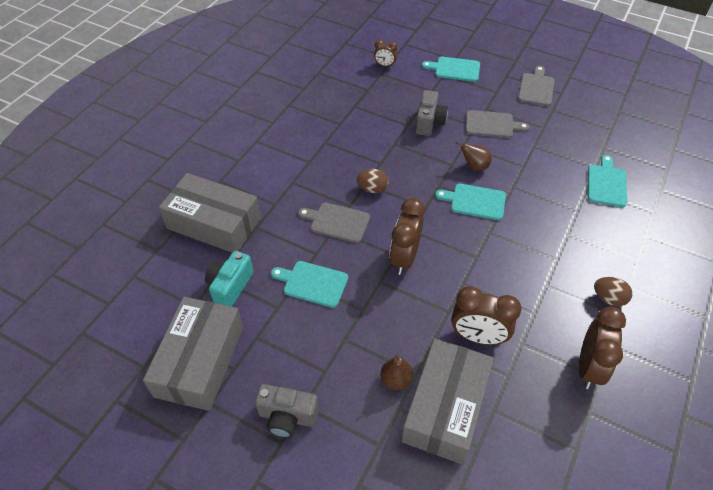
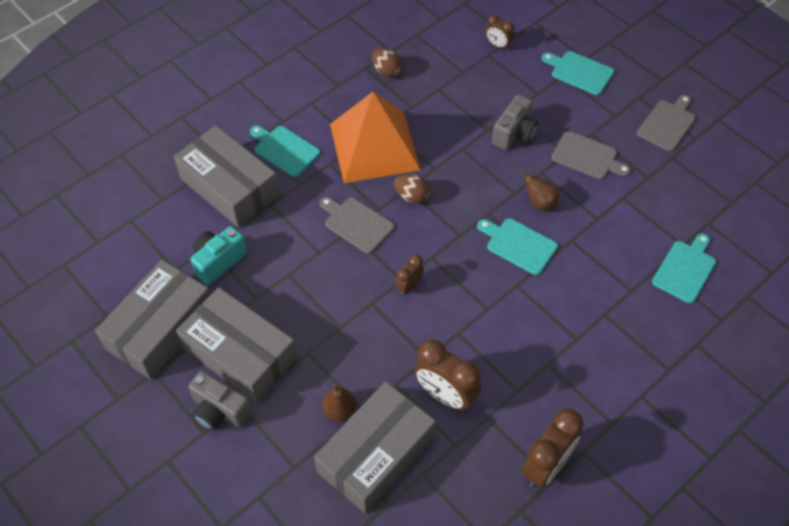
camera: 20 degrees right, 5 degrees up
turquoise cutting board [271,261,348,308] -> turquoise cutting board moved to [250,125,320,177]
brown clock [389,198,425,275] -> brown clock [395,255,424,295], size x0.54
brown egg [594,277,632,306] -> brown egg moved to [372,48,402,77]
none -> grey box [176,287,297,403]
none -> orange pyramid [330,92,421,183]

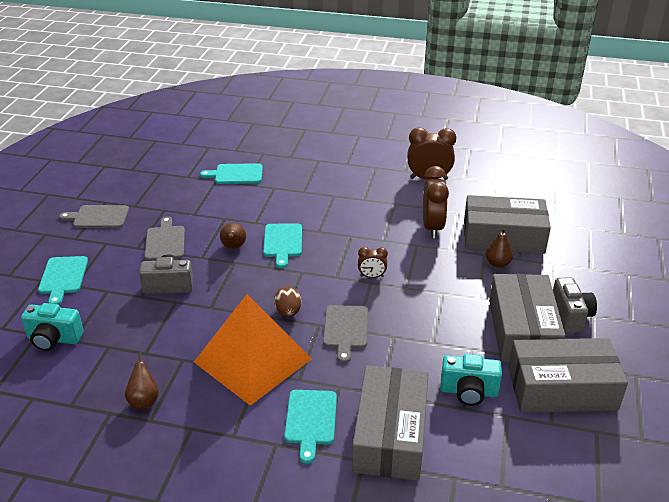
camera: 125 degrees left, 20 degrees down
brown egg [372,48,402,77] -> brown pear [125,352,159,409]
brown clock [486,15,514,50] -> turquoise camera [21,303,84,351]

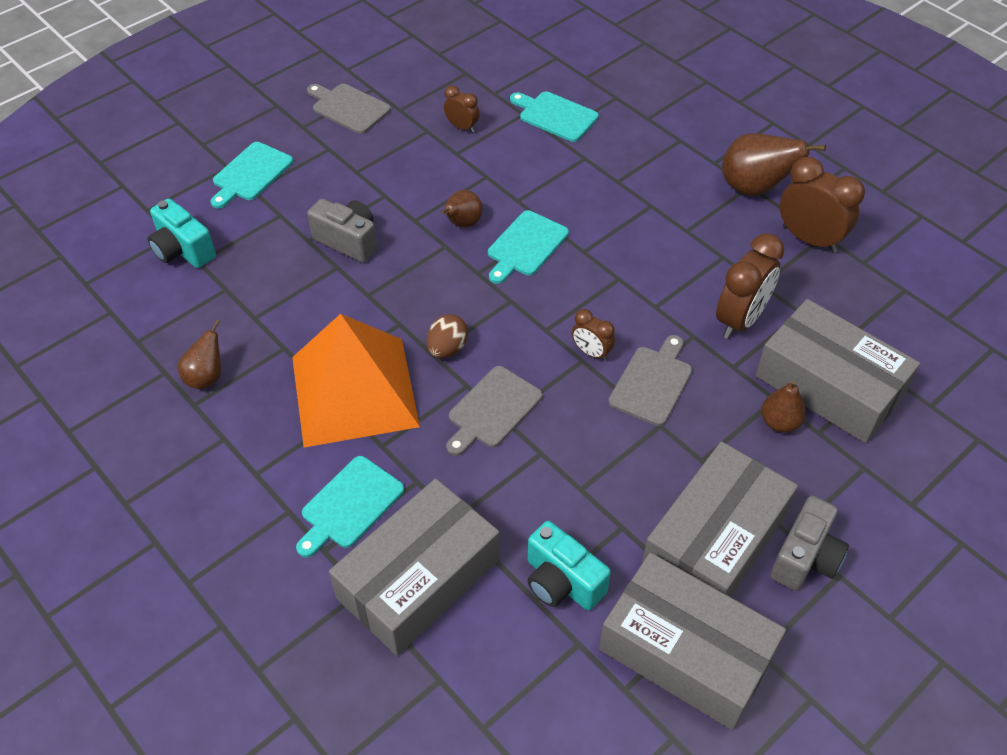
camera: 35 degrees right, 15 degrees up
grey cutting board [145,216,185,261] -> grey cutting board moved to [608,335,692,426]
none -> brown clock [444,85,480,133]
none -> brown pear [722,133,826,196]

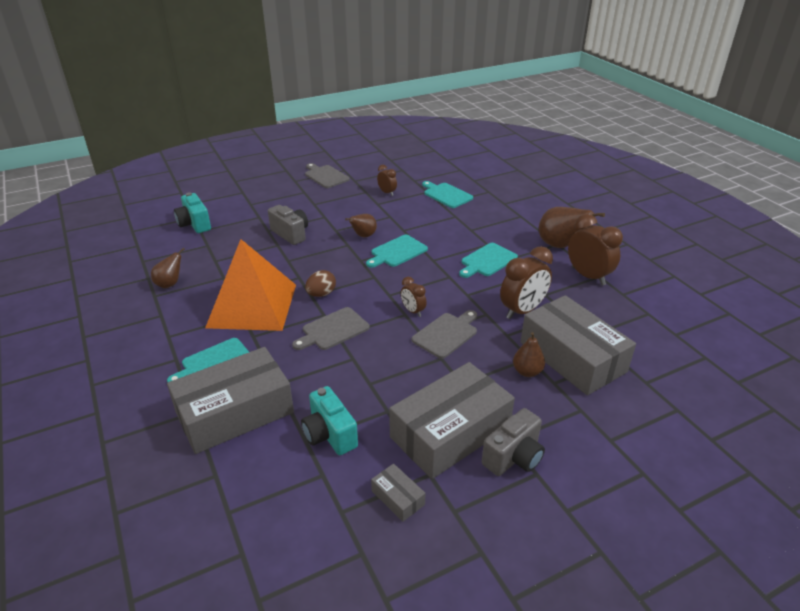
camera: 15 degrees right, 15 degrees down
turquoise cutting board [210,142,293,209] -> turquoise cutting board moved to [459,243,518,278]
grey box [599,553,786,730] -> grey box [371,464,426,522], size x0.41

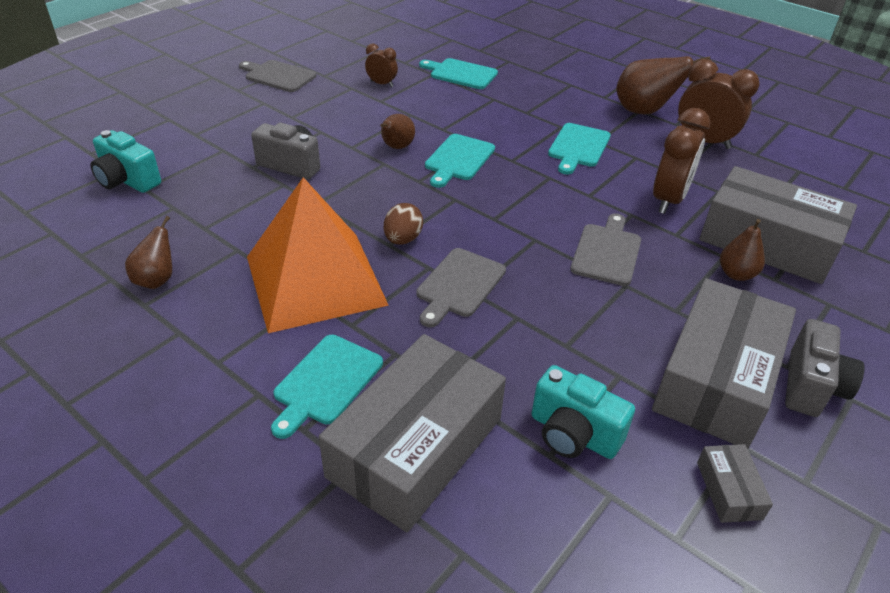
camera: 25 degrees left, 5 degrees up
grey box [371,464,426,522] -> grey box turned 60 degrees clockwise [697,444,773,523]
brown clock [401,277,426,317] -> none

